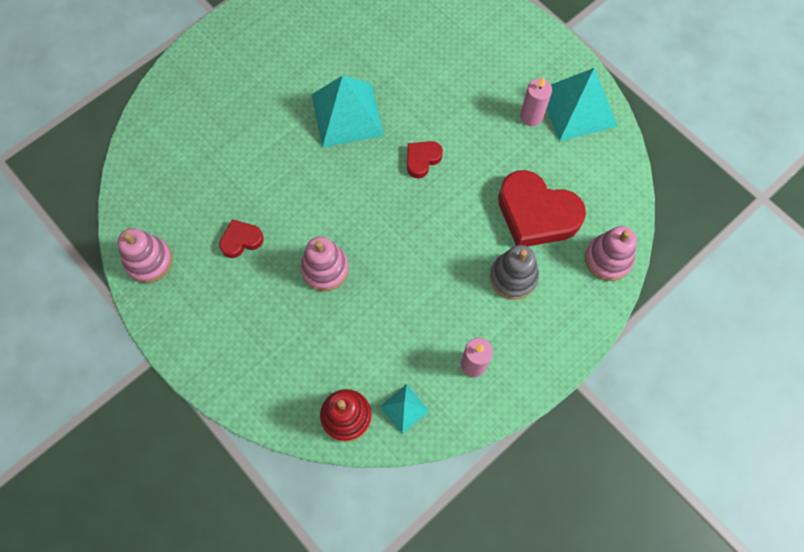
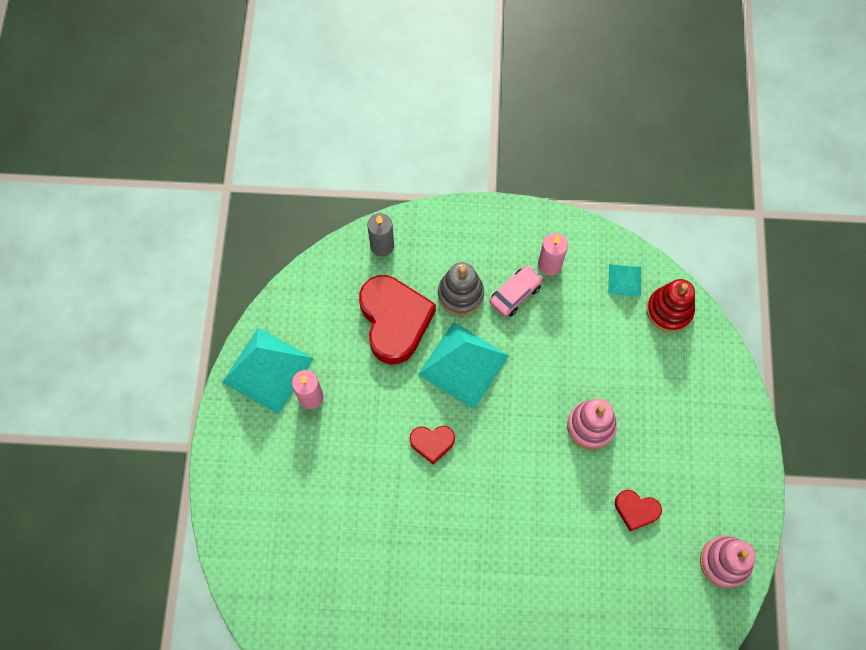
camera: 135 degrees left, 0 degrees up
turquoise pyramid [312,76,384,148] -> turquoise pyramid moved to [418,322,509,409]
pink stacking toy [585,226,637,281] -> grey candle [367,213,394,256]
none -> pink car [490,266,543,317]

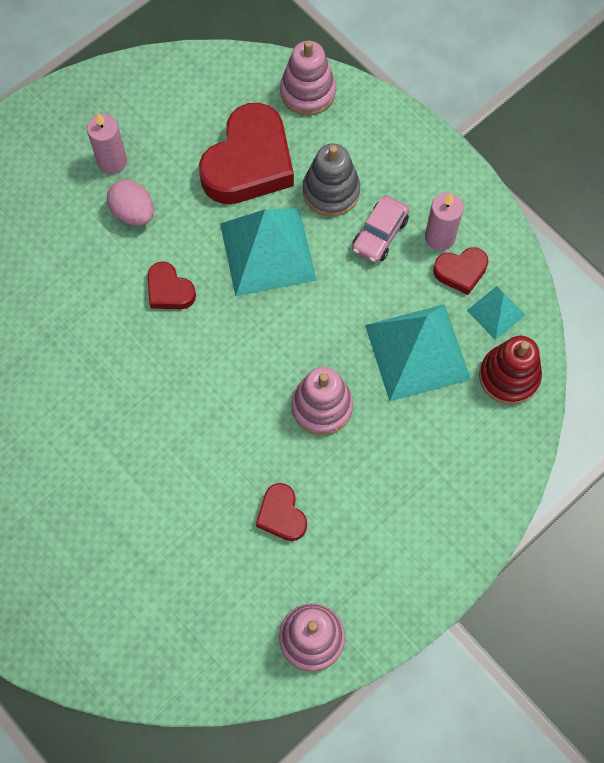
camera: 45 degrees right, 0 degrees up
turquoise pyramid [222,328,314,414] -> turquoise pyramid moved to [365,304,471,401]
grey candle [367,213,394,256] -> pink stacking toy [280,41,336,115]
pink car [490,266,543,317] -> pink car turned 120 degrees clockwise [352,195,409,263]
none -> pink egg [107,179,154,226]
none -> red heart [433,247,488,295]

